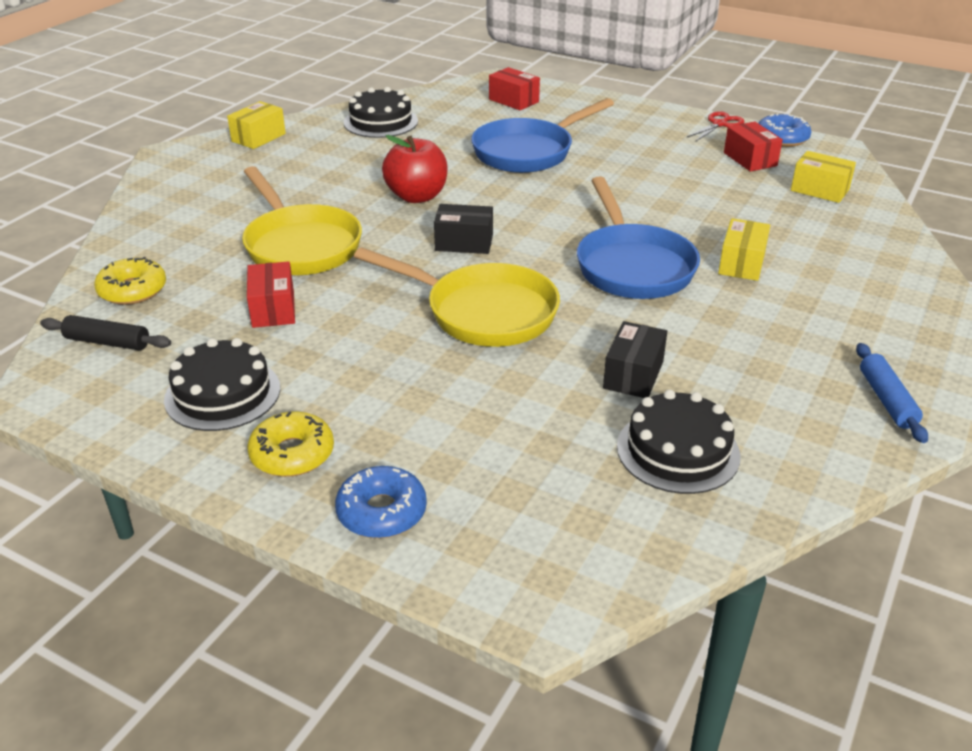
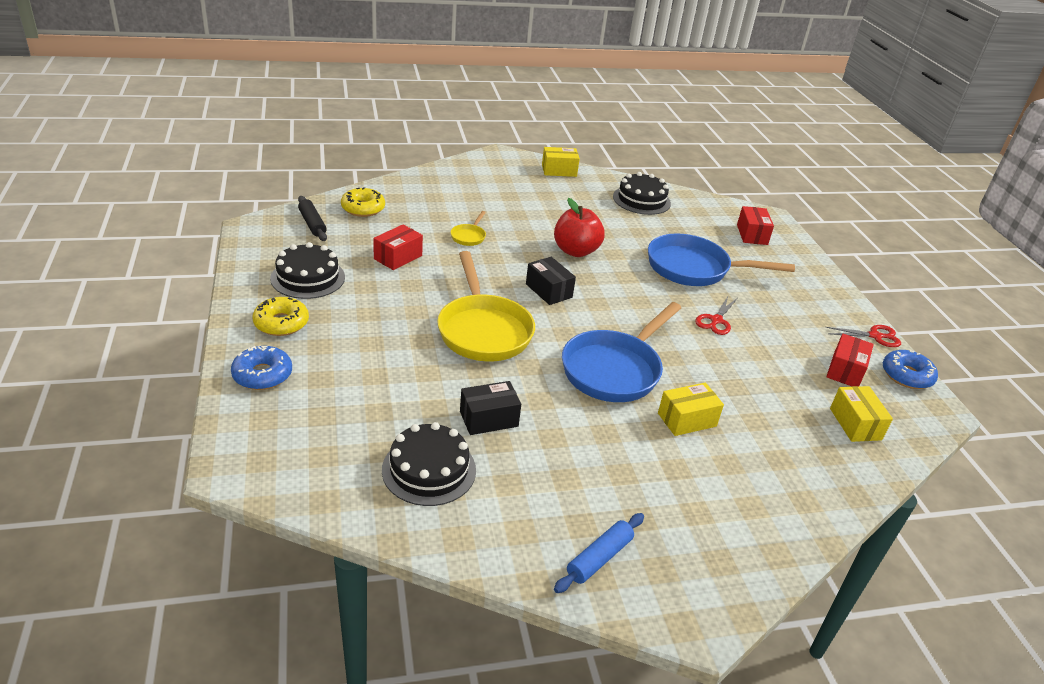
camera: 45 degrees right, 0 degrees up
yellow pan [242,166,362,275] -> yellow pan [450,211,486,246], size x0.43
none -> red scissors [695,297,737,335]

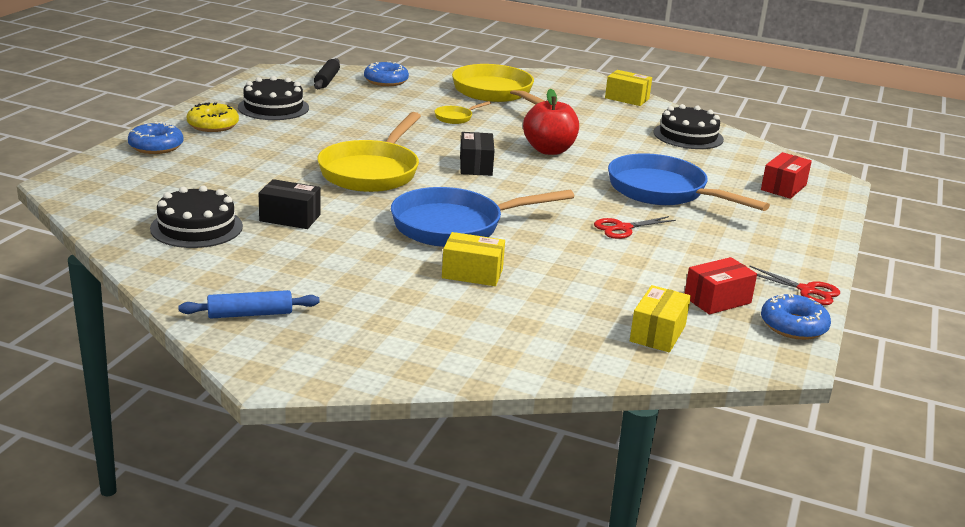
camera: 35 degrees right, 10 degrees down
yellow donut [341,187,385,217] -> blue donut [364,61,409,86]
red box [373,224,423,270] -> none
none -> yellow pan [452,64,545,104]

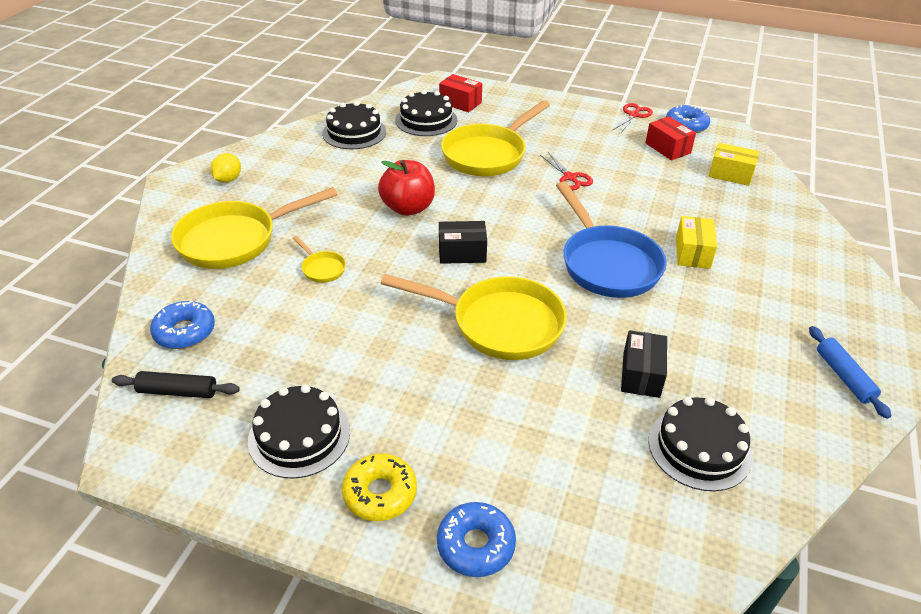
camera: 90 degrees left, 15 degrees up
yellow box [605,70,652,106] -> none
blue pan [608,153,770,211] -> yellow pan [441,100,550,176]
none -> yellow lemon [211,153,241,183]
none -> black cake [395,90,457,136]

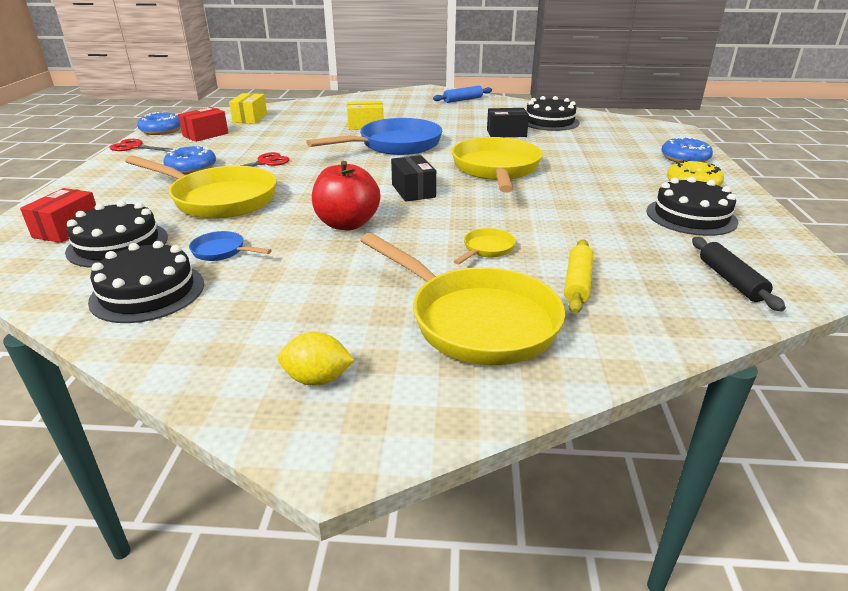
camera: 105 degrees left, 10 degrees down
blue donut [150,300,215,349] -> blue donut moved to [163,146,216,174]
none -> blue pan [189,231,272,261]
none -> yellow rolling pin [564,239,593,314]

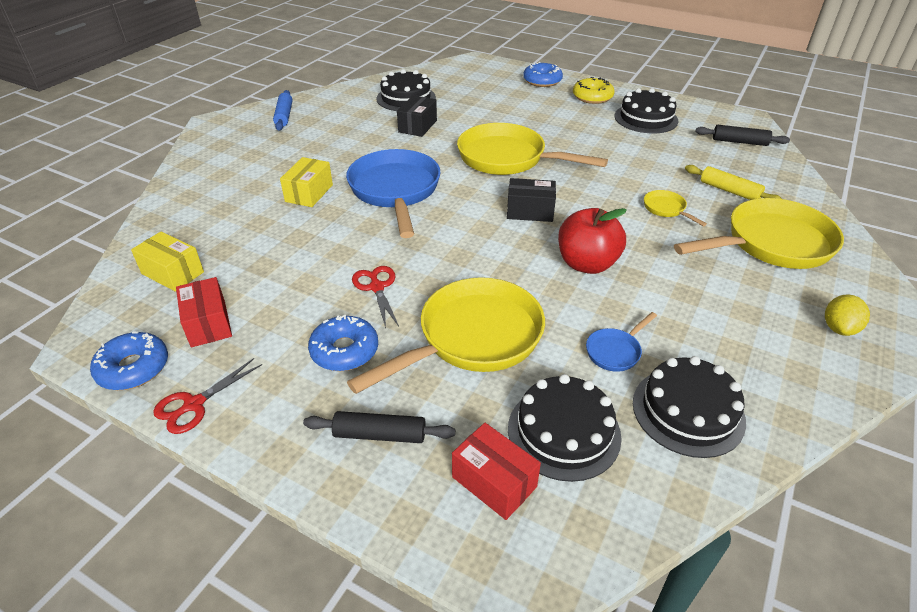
camera: 65 degrees left, 10 degrees up
none -> black rolling pin [303,411,455,443]

